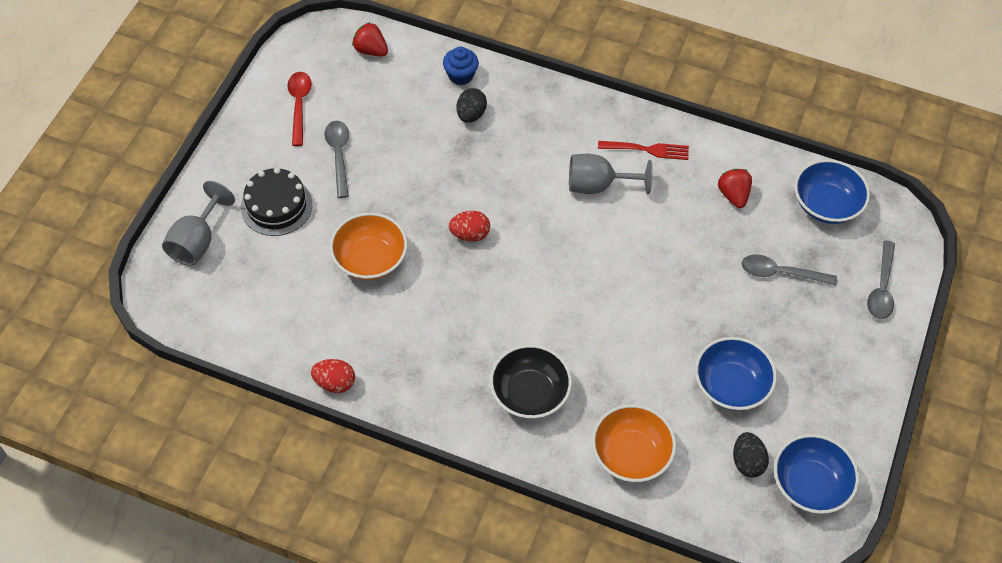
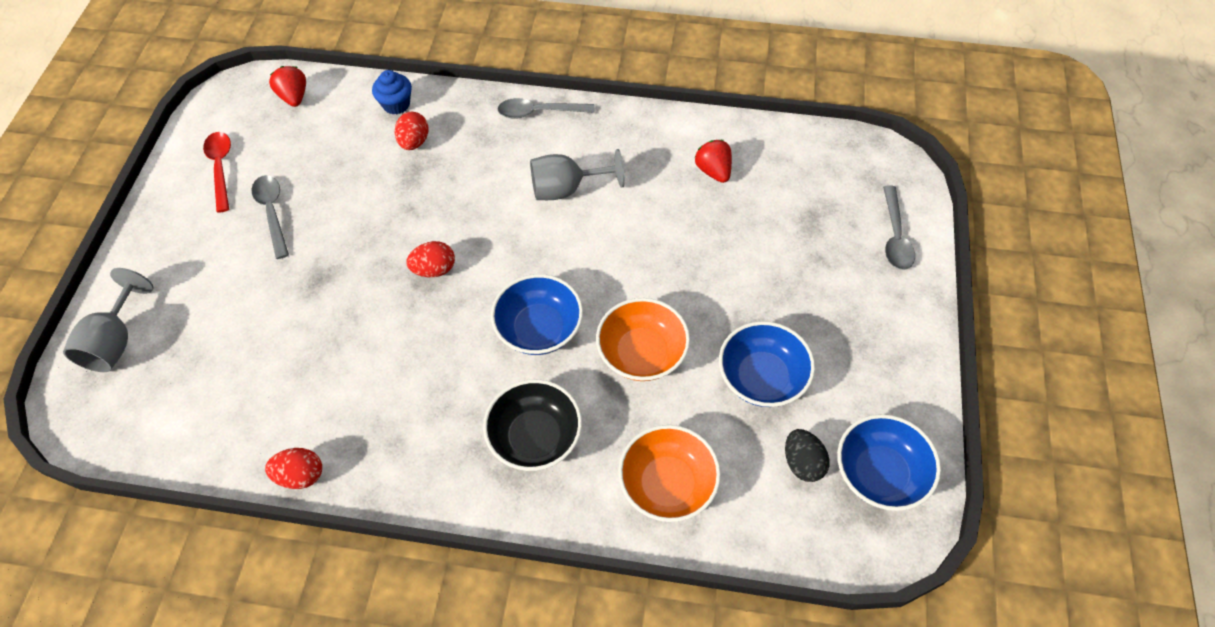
camera: 10 degrees left, 0 degrees up
black cake [241,168,312,236] -> none
orange bowl [330,213,407,280] -> orange bowl moved to [596,298,690,381]
red strawberry [352,22,388,56] -> red strawberry turned 45 degrees clockwise [269,66,306,107]
black egg [457,88,487,123] -> red egg [395,112,429,150]
red fork [598,141,689,160] -> none
grey spoon [742,254,837,286] -> grey spoon moved to [498,98,595,119]
blue bowl [794,159,870,224] -> blue bowl moved to [491,274,583,355]

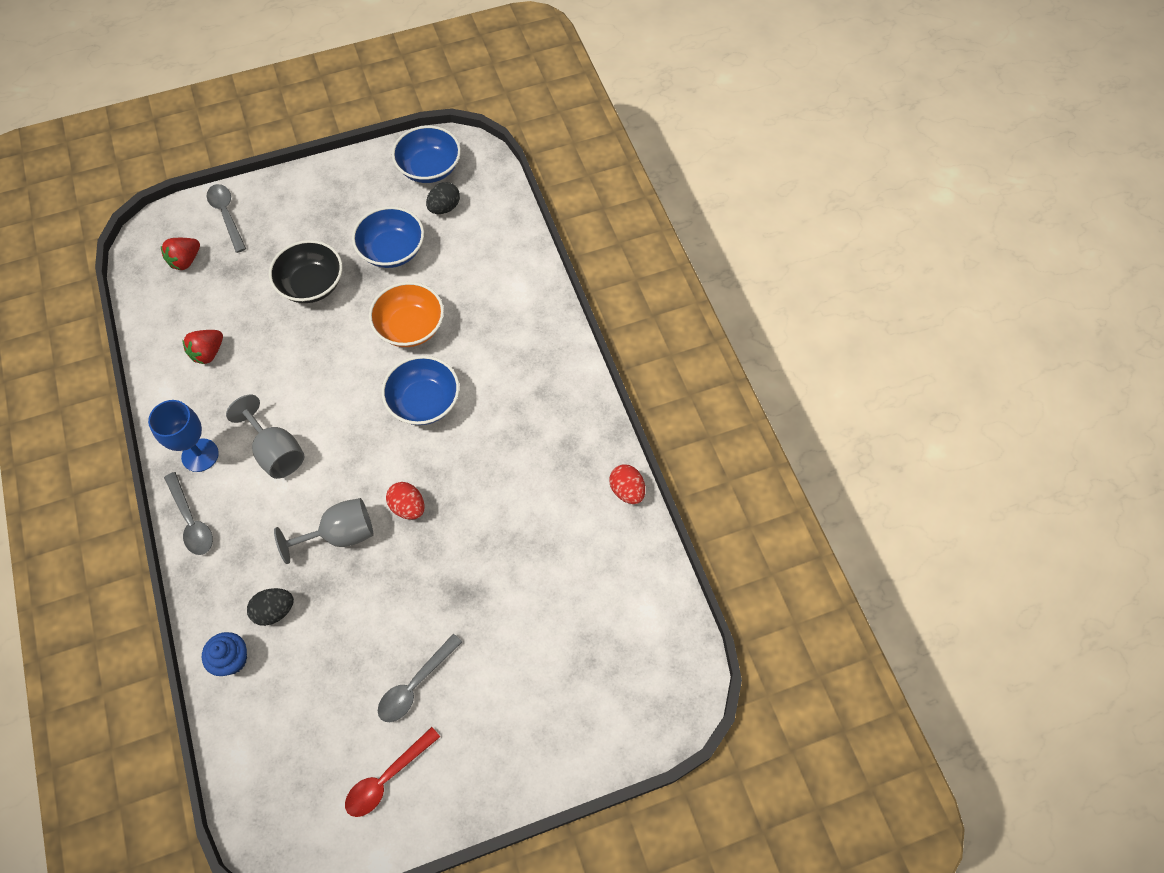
camera: 120 degrees left, 5 degrees up
grey goblet [63,268,153,372] -> grey goblet moved to [274,498,374,564]
red strawberry [269,66,306,107] -> red strawberry moved to [161,238,200,270]
red egg [395,112,429,150] -> black egg [247,588,294,626]
black bowl [483,379,582,471] -> black bowl moved to [269,240,343,303]
orange bowl [618,425,721,522] -> none
grey spoon [883,185,915,270] -> grey spoon turned 90 degrees counterclockwise [207,184,246,253]
none -> blue goblet [148,400,219,472]

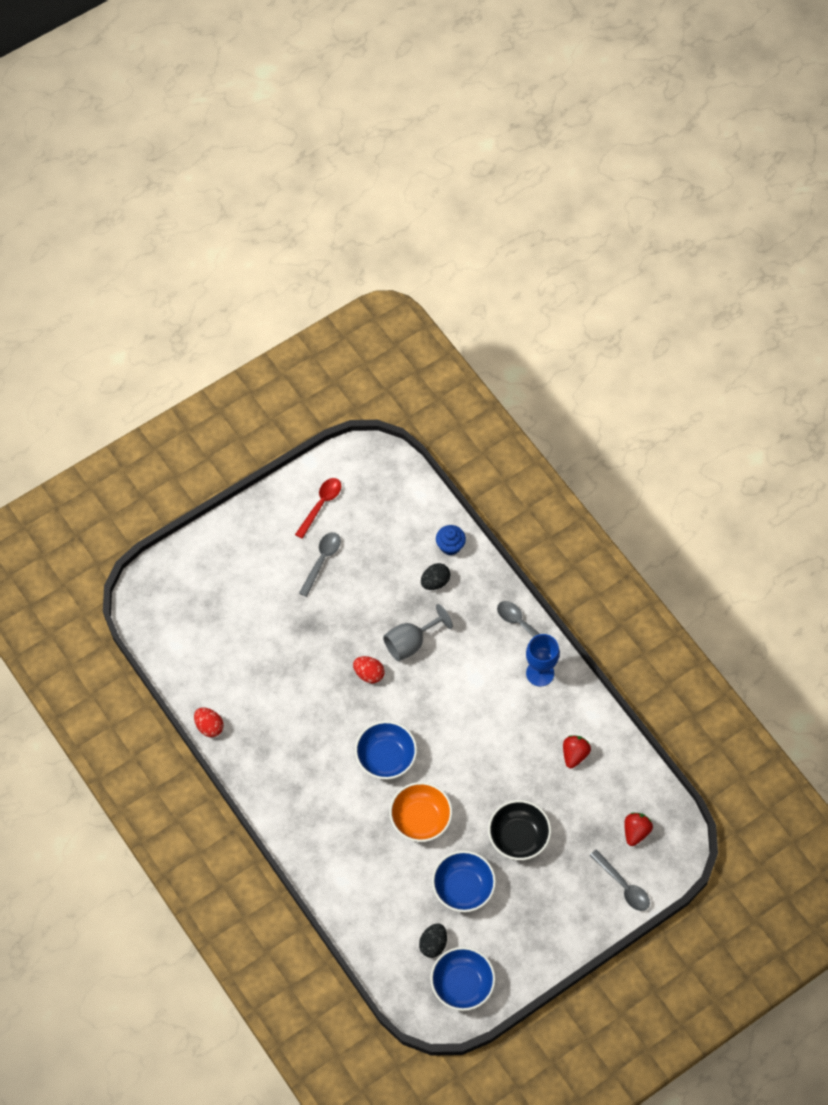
camera: 165 degrees right, 0 degrees up
grey goblet [226,394,304,479] -> none

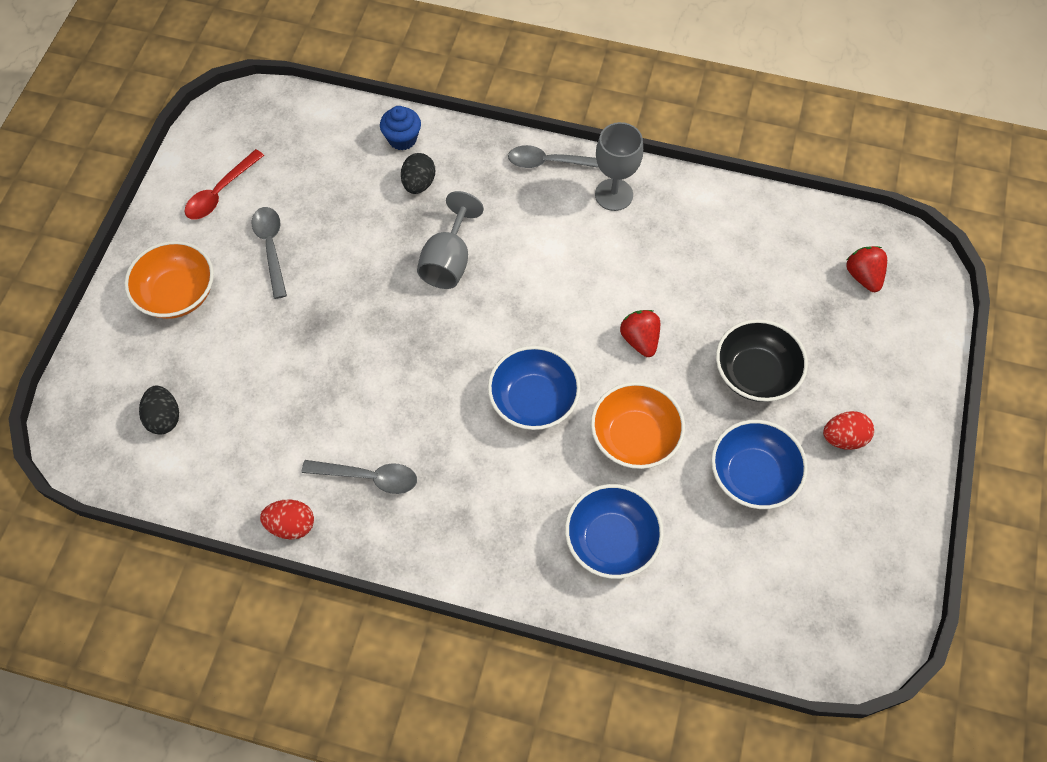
camera: 40 degrees left, 0 degrees up
red spoon [295,478,341,539] -> red spoon turned 135 degrees counterclockwise [185,149,264,219]
red egg [353,656,385,683] -> red egg moved to [823,411,874,450]
black egg [419,923,447,958] -> black egg moved to [139,385,179,435]
blue bowl [430,947,496,1011] -> blue bowl moved to [565,484,664,579]
blue goblet [526,634,560,687] -> grey goblet [595,122,643,211]
red strawberry [563,735,591,768] -> red strawberry moved to [620,310,660,357]
grey spoon [590,849,650,911] -> grey spoon moved to [302,460,417,494]
none -> orange bowl [124,241,214,319]

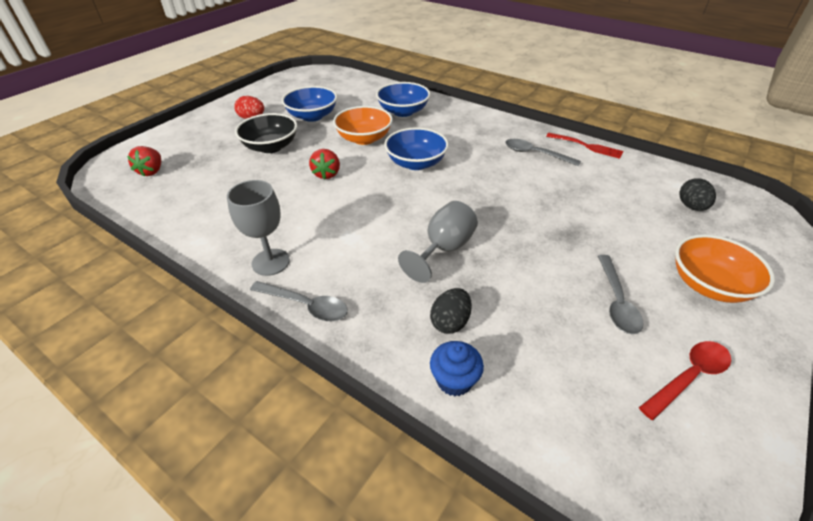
camera: 160 degrees left, 20 degrees down
red egg [260,499,314,540] -> red fork [546,133,623,159]

